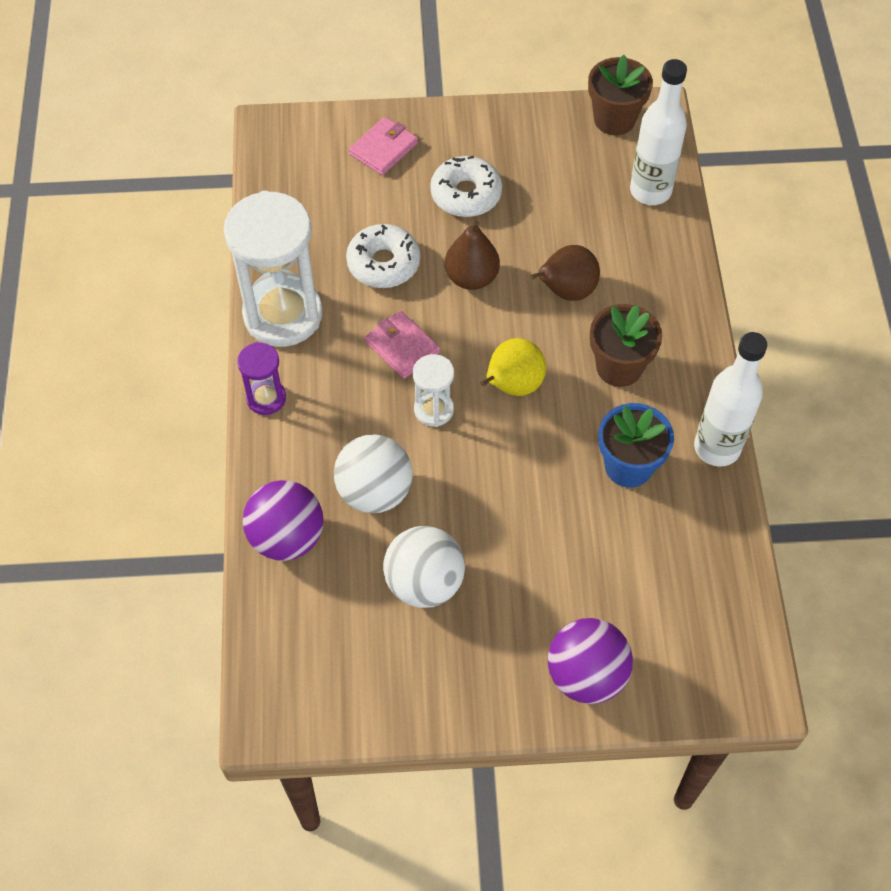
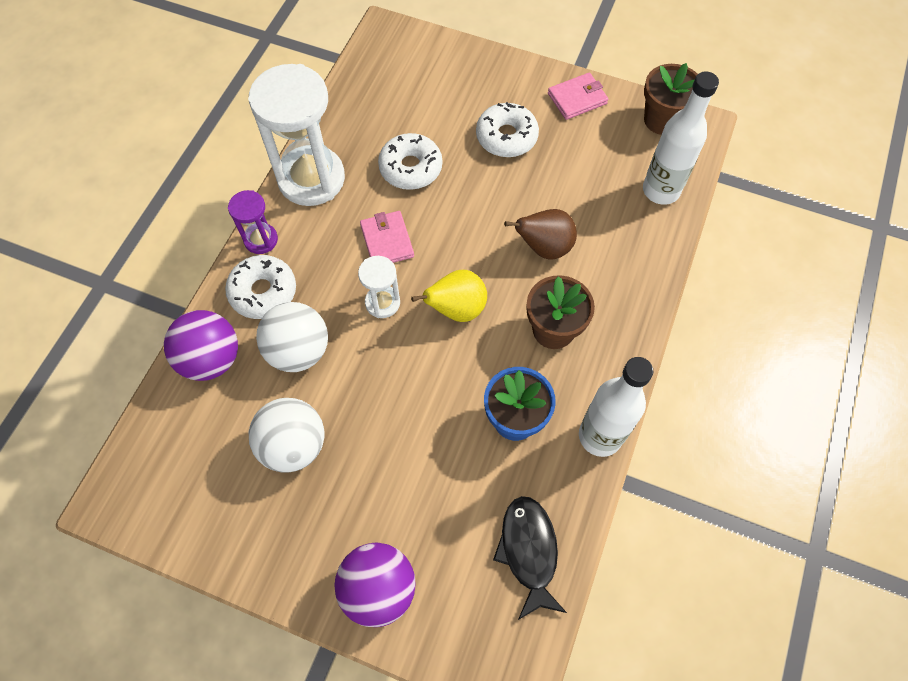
camera: 25 degrees right, 5 degrees up
pink wallet [349,117,418,175] -> pink wallet moved to [548,73,608,120]
brown pear [445,221,500,290] -> none
none -> white donut [225,255,296,319]
none -> black fish [493,496,567,620]

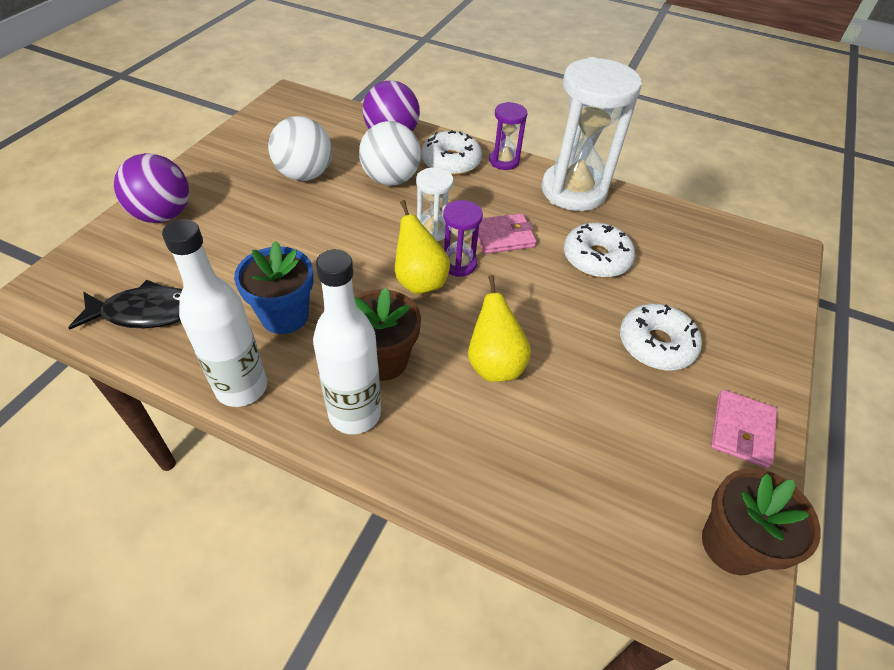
camera: 90 degrees right, 15 degrees down
brown pear [504,209,577,260] -> yellow pear [468,275,531,382]
pink wallet [548,73,608,120] -> pink wallet turned 45 degrees clockwise [711,390,777,468]
white bottle [643,71,719,205] -> white bottle moved to [313,249,381,434]
none -> purple hourglass [443,200,483,277]

